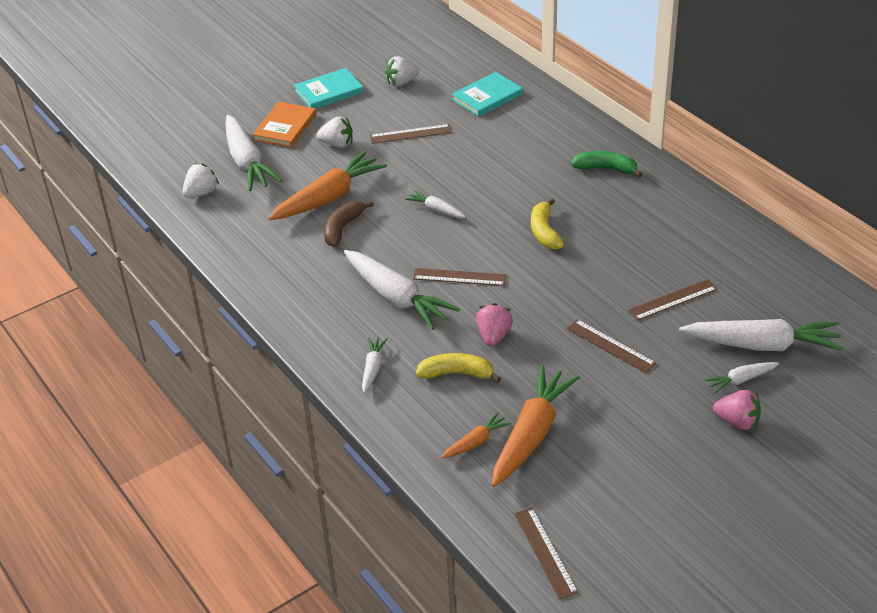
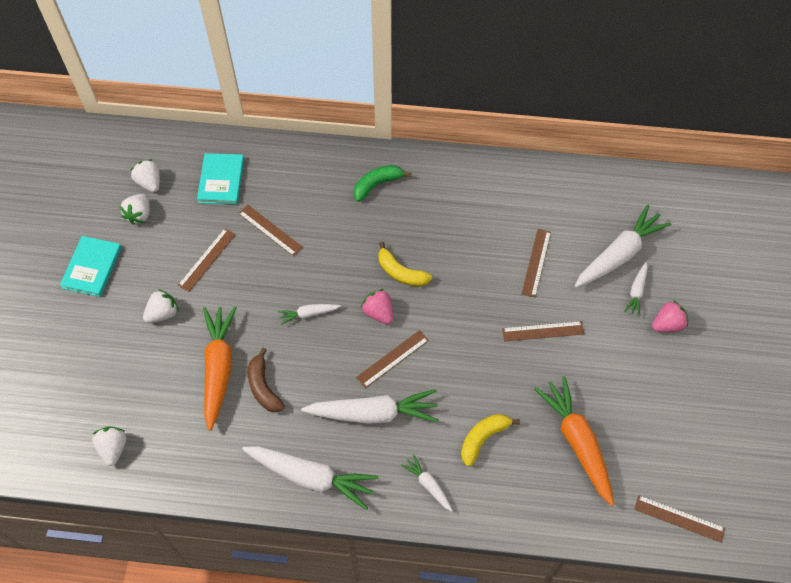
camera: 50 degrees left, 20 degrees up
white carrot [225,115,282,191] -> white carrot moved to [242,446,379,510]
orange book [252,102,316,148] -> none
orange carrot [441,412,512,459] -> none
pink strawberry [476,303,513,346] -> pink strawberry moved to [361,289,393,324]
none -> white strawberry [130,159,160,192]
none -> brown ruler [238,205,303,256]

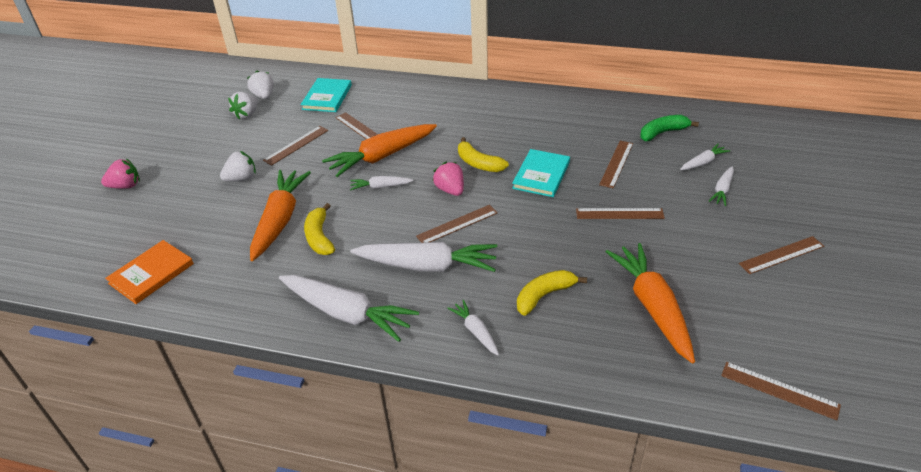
camera: 10 degrees right, 20 degrees down
turquoise book [60,236,122,297] -> turquoise book moved to [512,149,570,197]
white strawberry [92,427,127,466] -> orange book [105,240,194,304]
brown banana [248,348,285,412] -> yellow banana [304,203,335,255]
green banana [354,165,411,202] -> green banana moved to [640,115,699,141]
white carrot [575,205,672,288] -> white carrot [680,144,730,170], size x0.49
pink strawberry [652,300,689,332] -> pink strawberry moved to [101,159,140,189]
none -> orange carrot [322,124,437,177]
none -> brown ruler [739,236,824,274]

